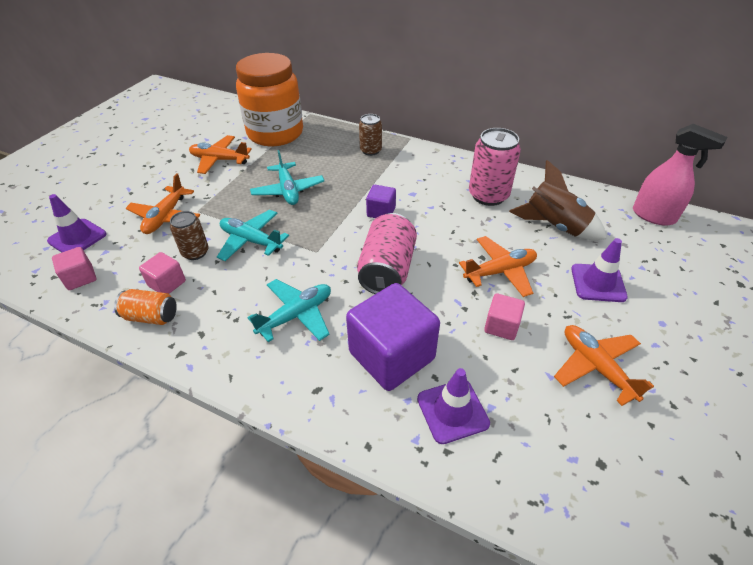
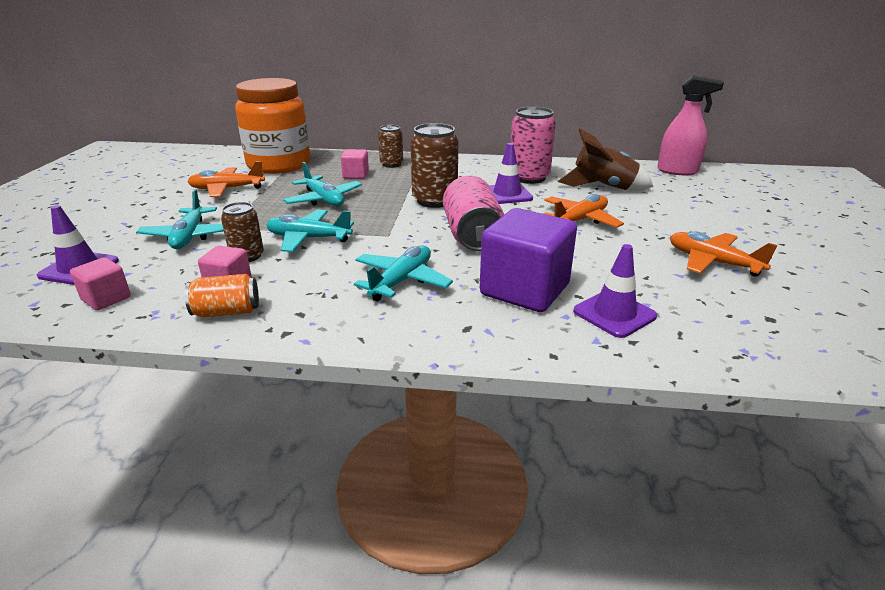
camera: 20 degrees left, 15 degrees down
orange plane [125,173,200,234] -> turquoise plane [136,189,224,249]
purple cube [366,185,396,218] -> brown can [410,123,458,208]
pink cube [484,293,525,340] -> pink cube moved to [341,149,369,179]
purple traffic cone [571,238,628,302] -> purple traffic cone moved to [489,143,533,204]

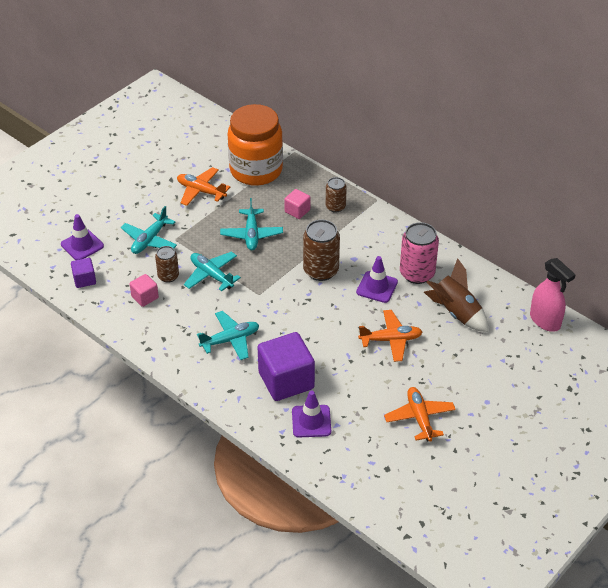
camera: 35 degrees right, 15 degrees up
pink cube [70,257,131,310] -> purple cube [71,258,96,288]
orange can [185,274,259,318] -> none
pink can [443,176,504,251] -> none

